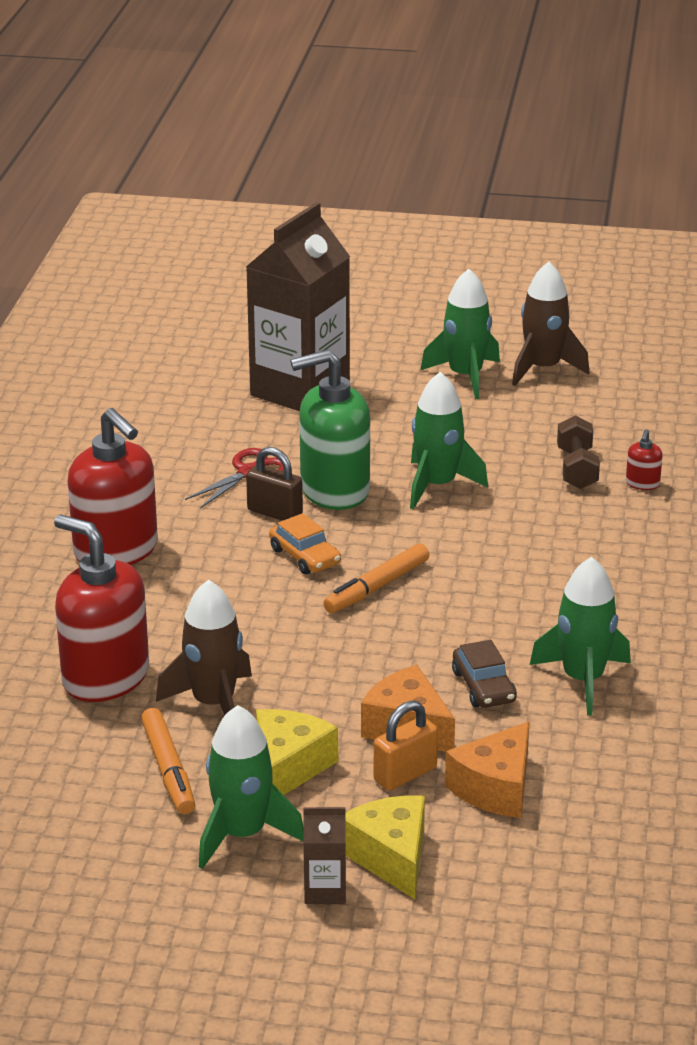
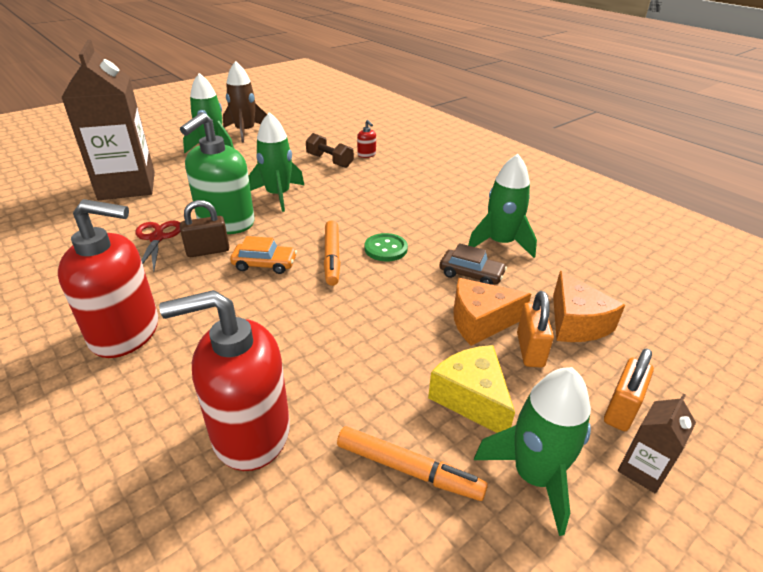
camera: 50 degrees left, 5 degrees up
brown rocket [156,580,252,716] -> none
yellow cheese [345,795,425,899] -> orange padlock [604,348,654,431]
none -> green button [365,233,408,261]

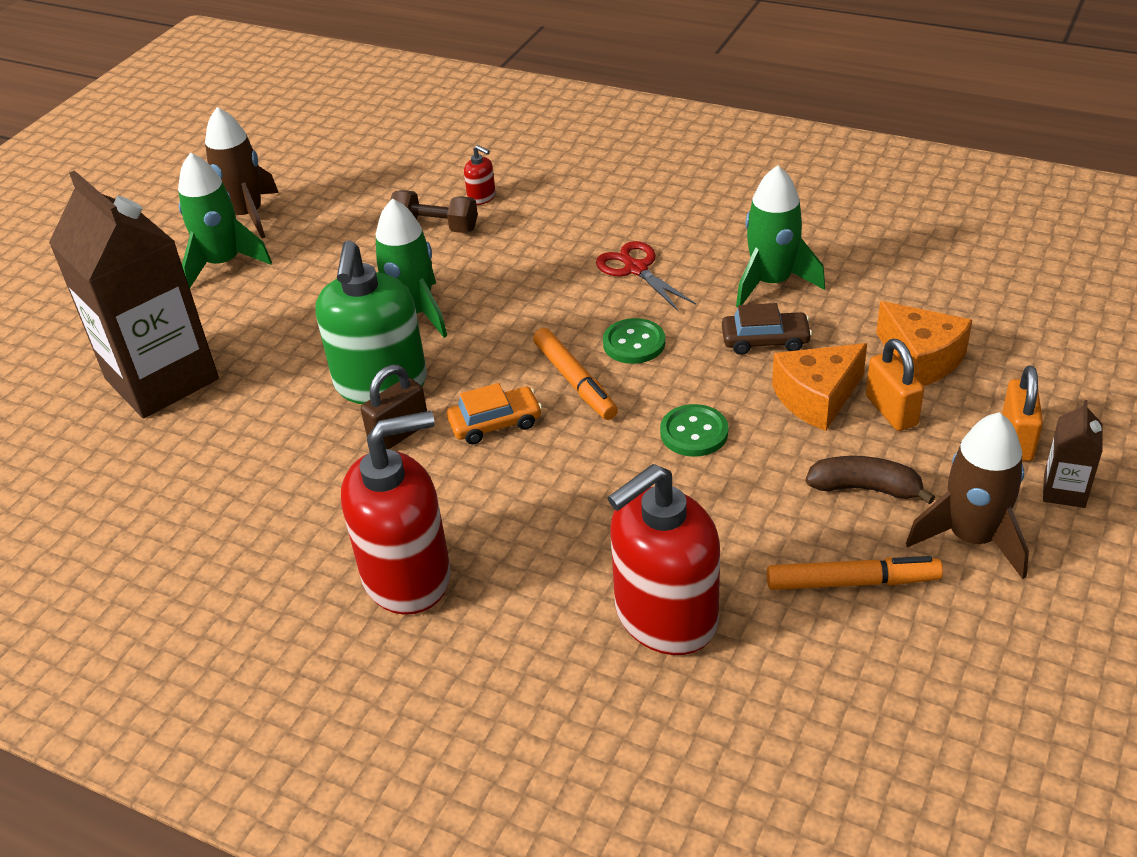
camera: 20 degrees left, 5 degrees up
red scissors [136,221,180,272] -> red scissors moved to [596,241,696,312]
yellow cheese [428,345,515,433] -> brown banana [806,456,935,505]
green rocket [474,367,591,536] -> brown rocket [906,412,1029,579]
none -> green button [660,404,728,457]

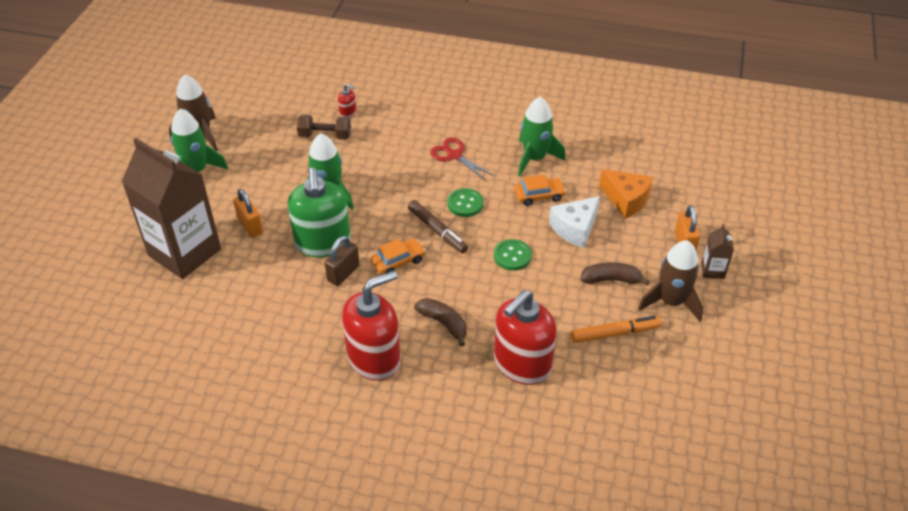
camera: 15 degrees left, 5 degrees up
orange marker [533,328,618,420] -> brown marker [408,200,468,253]
brown car [722,303,812,355] -> orange car [514,175,566,206]
orange cheese [772,343,867,431] -> white cheese [549,196,600,248]
orange padlock [866,339,924,431] -> orange padlock moved to [233,189,263,238]
none -> brown banana [414,298,466,346]

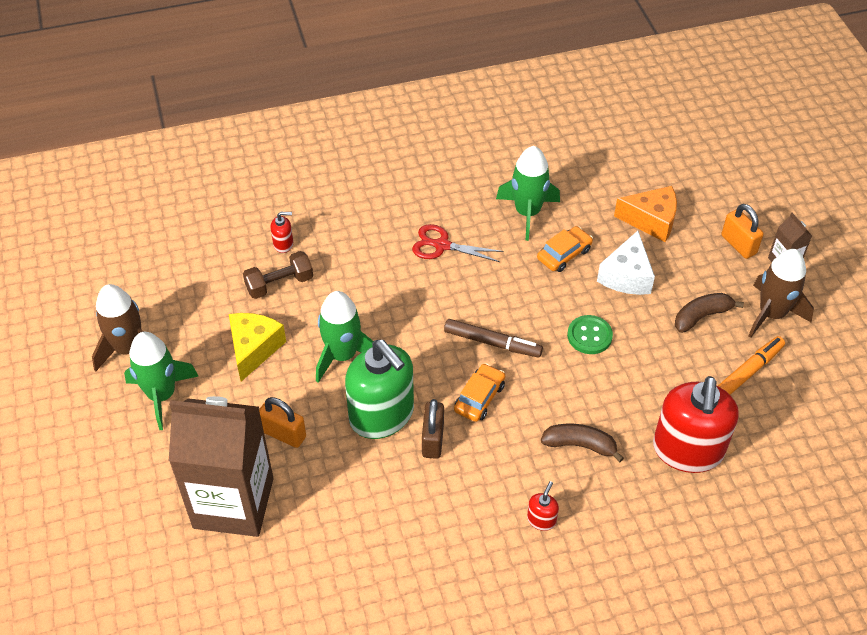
camera: 30 degrees left, 5 degrees up
red soap dispenser [342,271,401,381] -> red soap dispenser [527,481,559,531], size x0.40
green button [447,188,484,217] -> none
none -> yellow cheese [229,313,286,381]

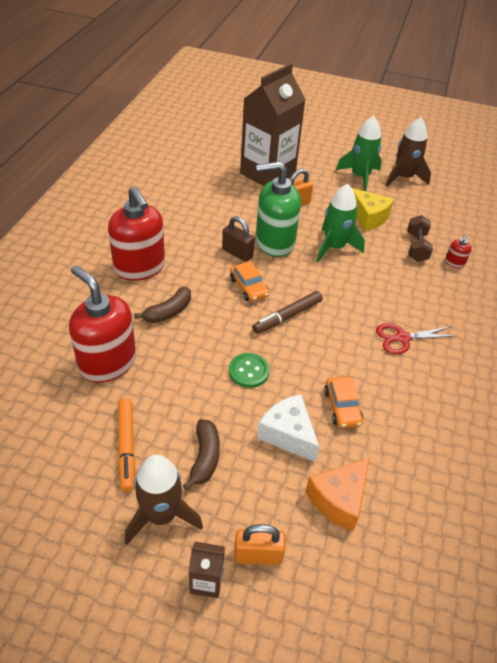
camera: 120 degrees right, 5 degrees down
red scissors [412,224,504,262] -> red scissors turned 150 degrees counterclockwise [376,323,457,354]
green rocket [496,146,560,241] -> none
red soap dispenser [527,481,559,531] -> red soap dispenser [108,186,165,281], size x2.47

